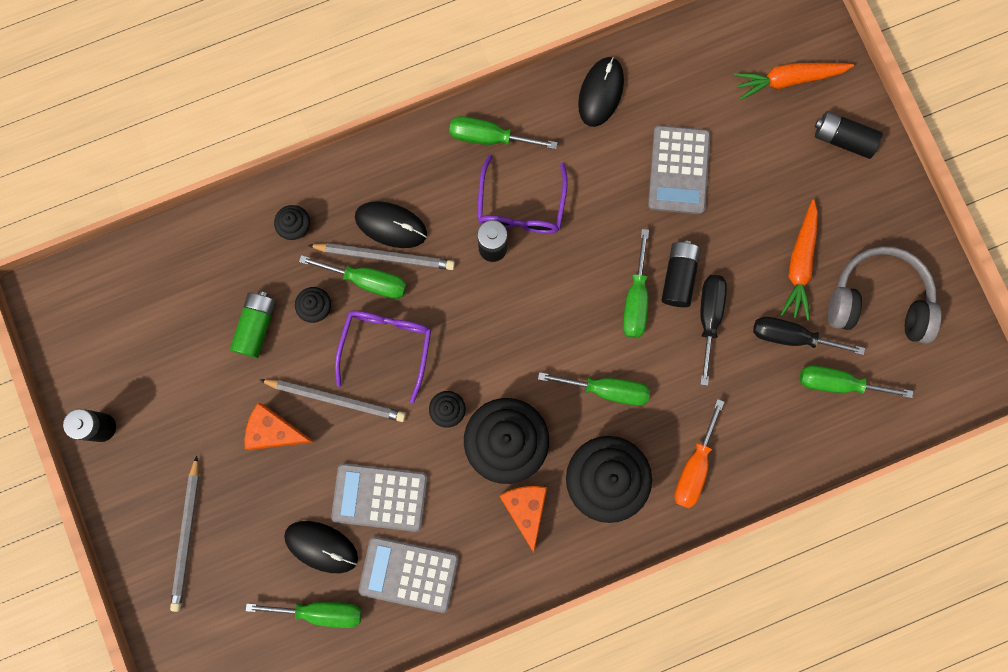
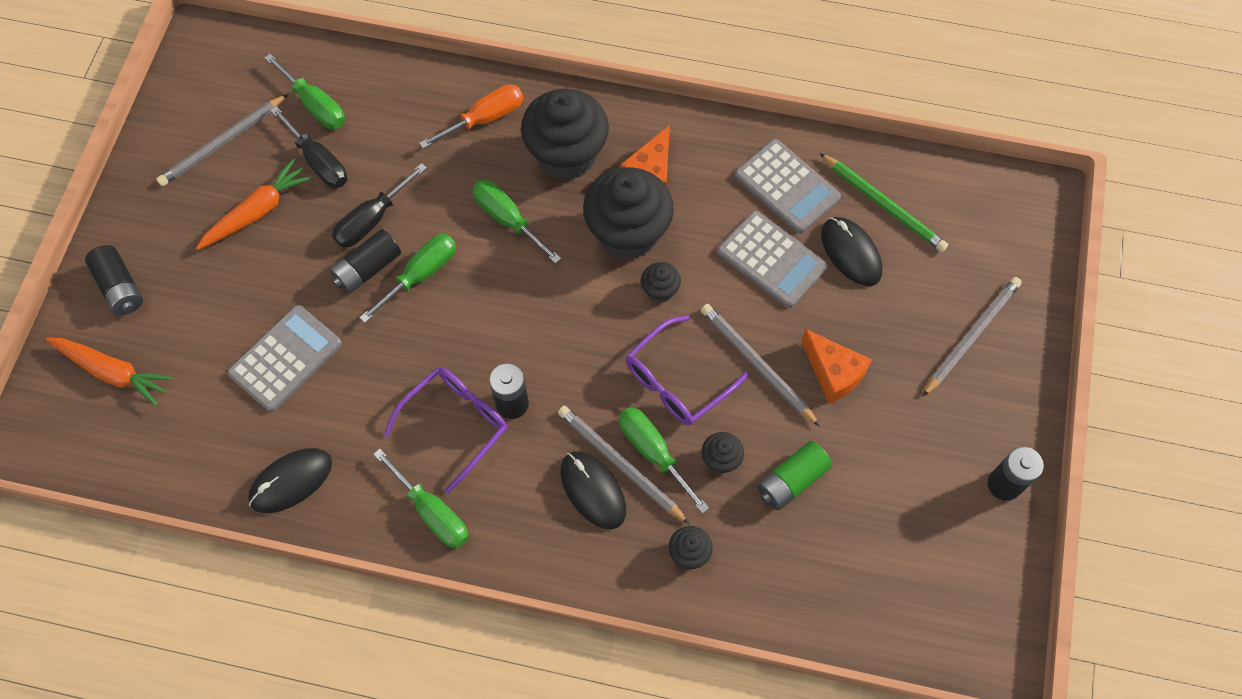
camera: 145 degrees left, 15 degrees down
green screwdriver [246,602,362,628] -> green pencil [820,153,948,252]
grey headphones [828,246,941,344] -> grey pencil [156,94,288,186]

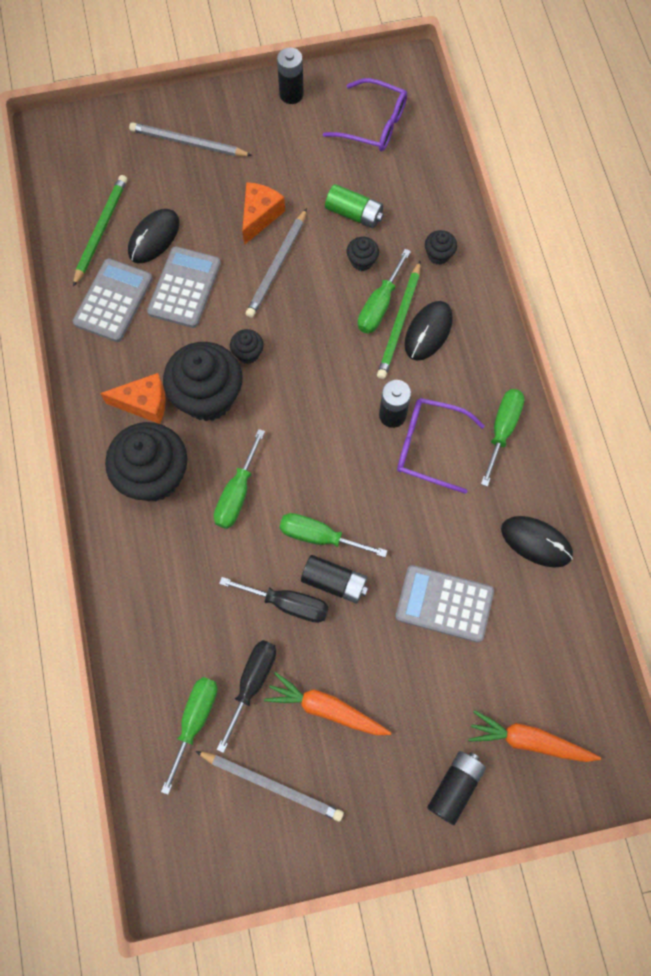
camera: 115 degrees left, 5 degrees up
orange carrot [46,338,174,406] -> orange carrot turned 75 degrees counterclockwise [468,710,601,762]
orange screwdriver [419,84,523,149] -> none
grey pencil [558,406,689,524] -> green pencil [377,261,421,379]
purple glasses [626,315,749,425] -> purple glasses moved to [323,78,407,152]

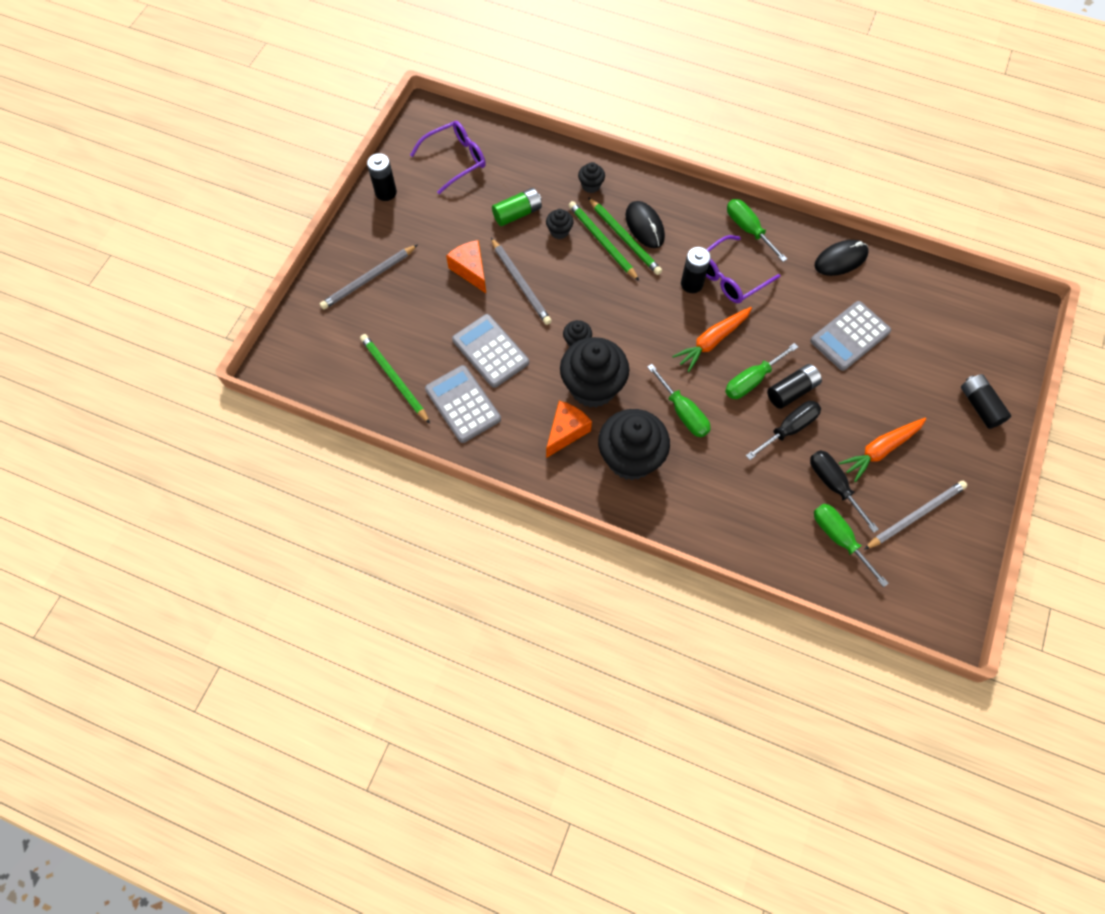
camera: 55 degrees left, 5 degrees down
black mouse [128,209,180,263] -> none
green screwdriver [358,249,411,334] -> green pencil [569,201,639,281]
orange carrot [468,710,601,762] -> orange carrot moved to [672,307,752,372]

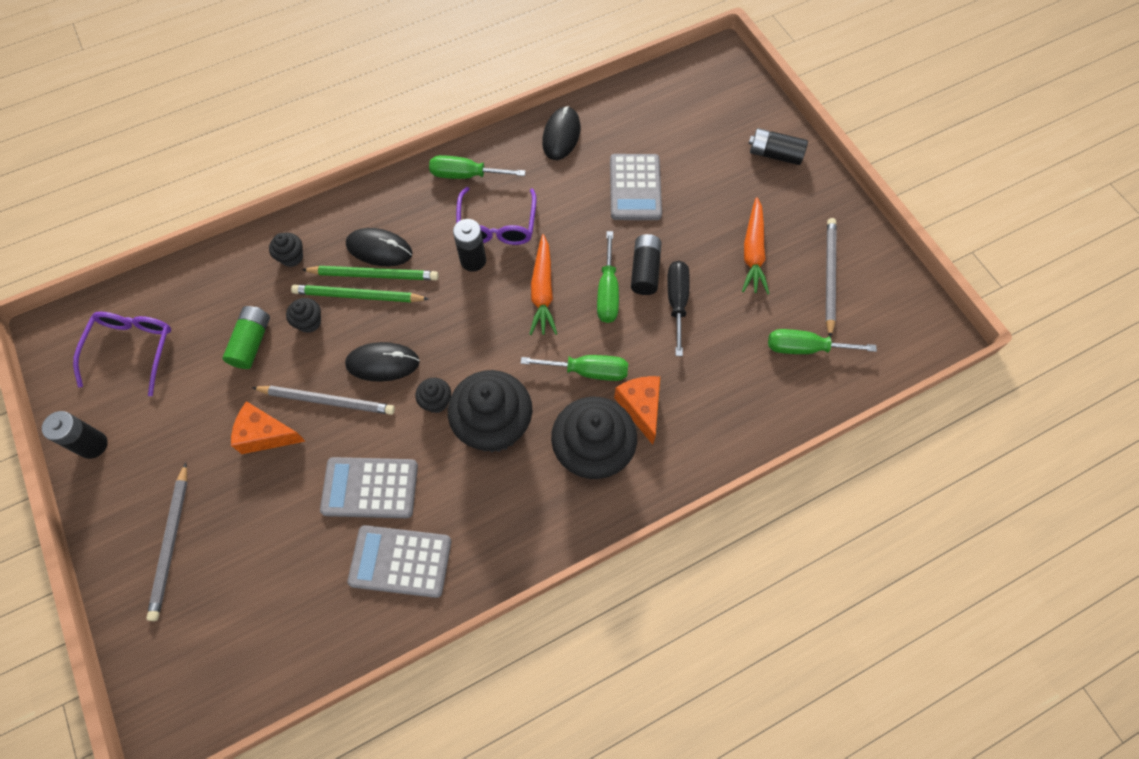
camera: 50 degrees left, 0 degrees up
green pencil [360,334,430,424] -> none
orange cheese [546,401,592,458] -> orange cheese moved to [614,376,660,445]
black screwdriver [810,450,879,533] -> none
none -> black mouse [345,342,420,382]

